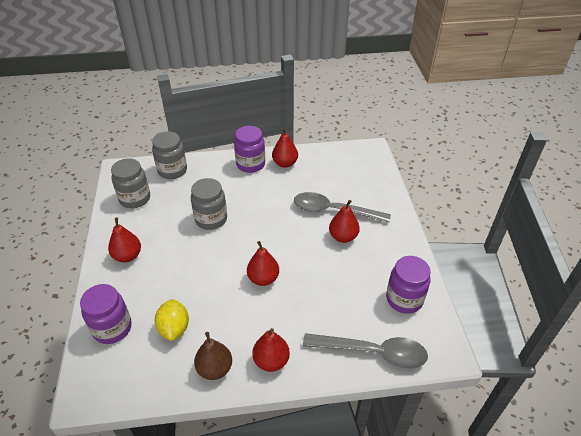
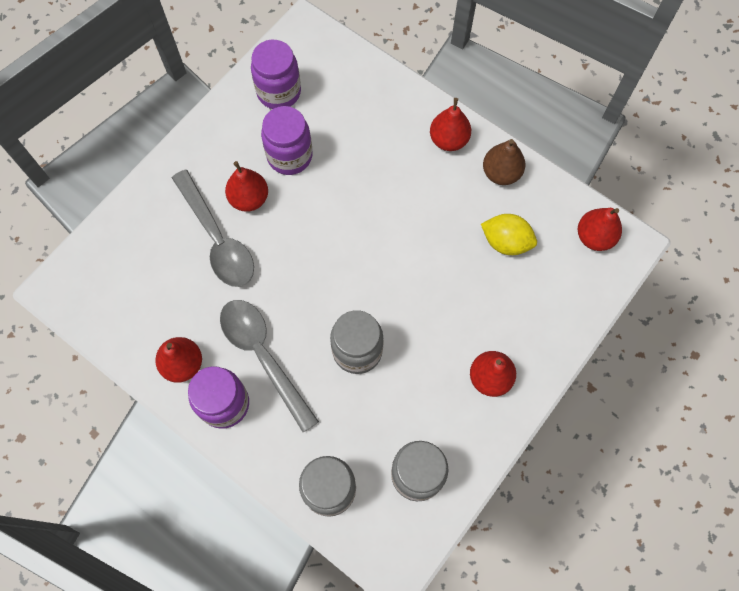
camera: 135 degrees left, 25 degrees up
purple jar [80,284,132,344] -> purple jar moved to [261,106,313,175]
yellow lemon [155,299,189,341] -> yellow lemon turned 75 degrees clockwise [481,214,537,255]
red pear [247,241,279,286] -> red pear moved to [578,208,622,251]
grey spoon [303,333,428,369] -> grey spoon moved to [220,300,319,432]

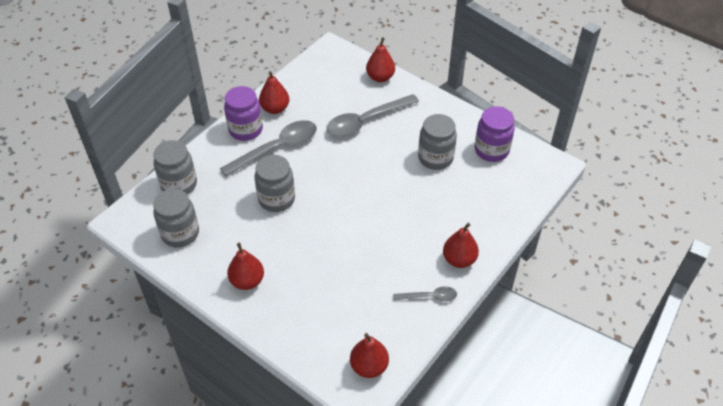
camera: 90 degrees right, 20 degrees down
red pear [225,161,268,212] -> red pear moved to [366,37,395,82]
purple jar [261,106,313,175] -> grey jar [418,114,457,170]
yellow lemon [481,214,537,255] -> none
brown pear [483,139,525,185] -> grey spoon [393,286,457,301]

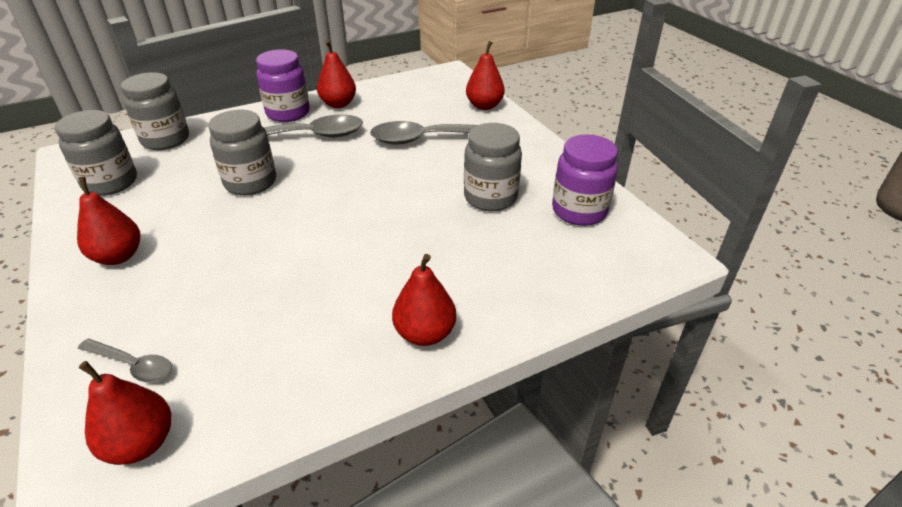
camera: 25 degrees right, 10 degrees down
grey spoon [393,286,457,301] -> grey spoon moved to [78,339,172,383]

